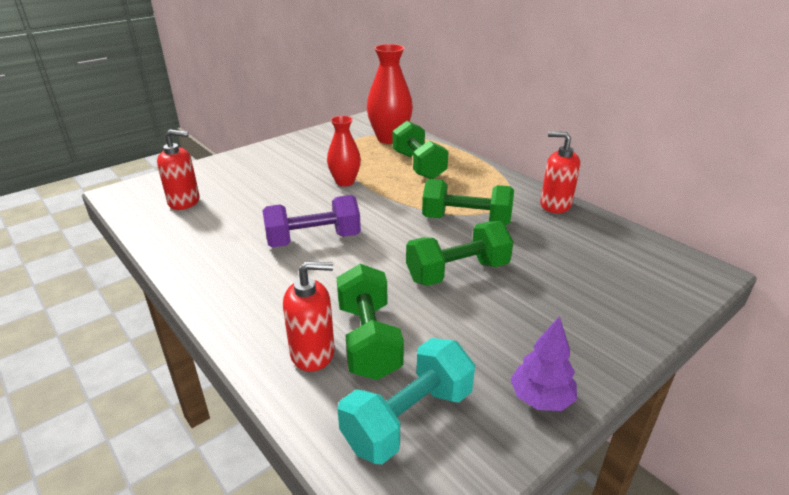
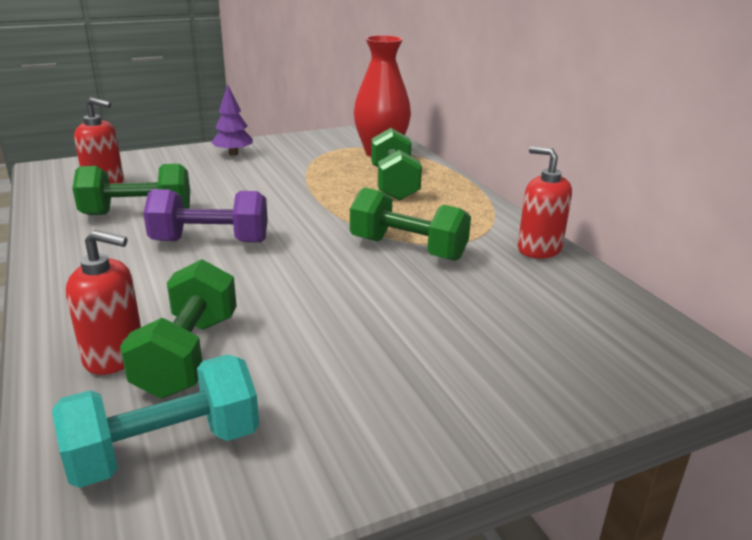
camera: 15 degrees right, 5 degrees down
red vase [327,116,361,186] -> none
green dumbbell [406,221,513,286] -> green dumbbell moved to [72,164,190,215]
purple tree [510,316,577,411] -> purple tree moved to [211,84,253,156]

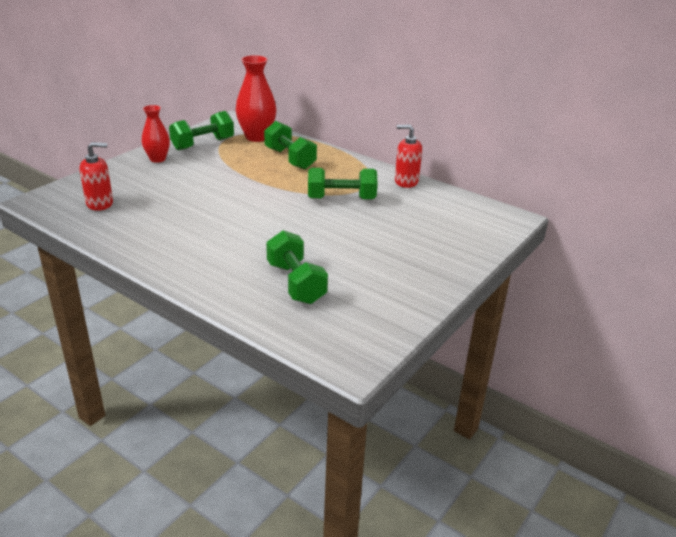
camera: 30 degrees left, 5 degrees up
turquoise dumbbell [52,354,259,488] -> none
red soap dispenser [66,230,141,375] -> none
green dumbbell [72,164,190,215] -> green dumbbell moved to [169,111,234,150]
purple dumbbell [143,189,268,243] -> none
purple tree [211,84,253,156] -> red vase [142,105,170,163]

